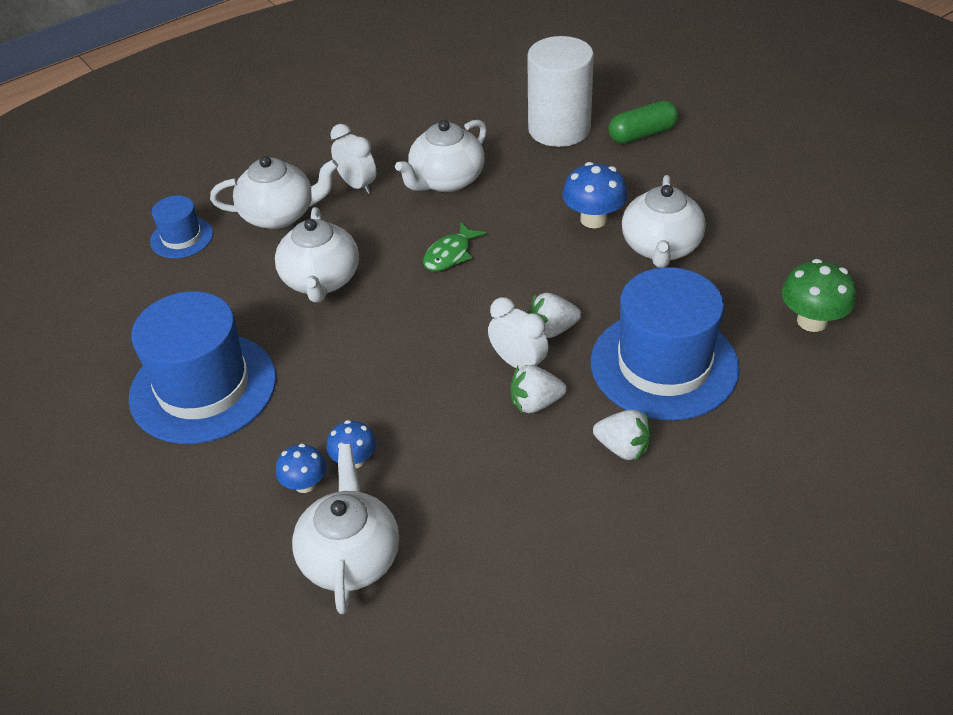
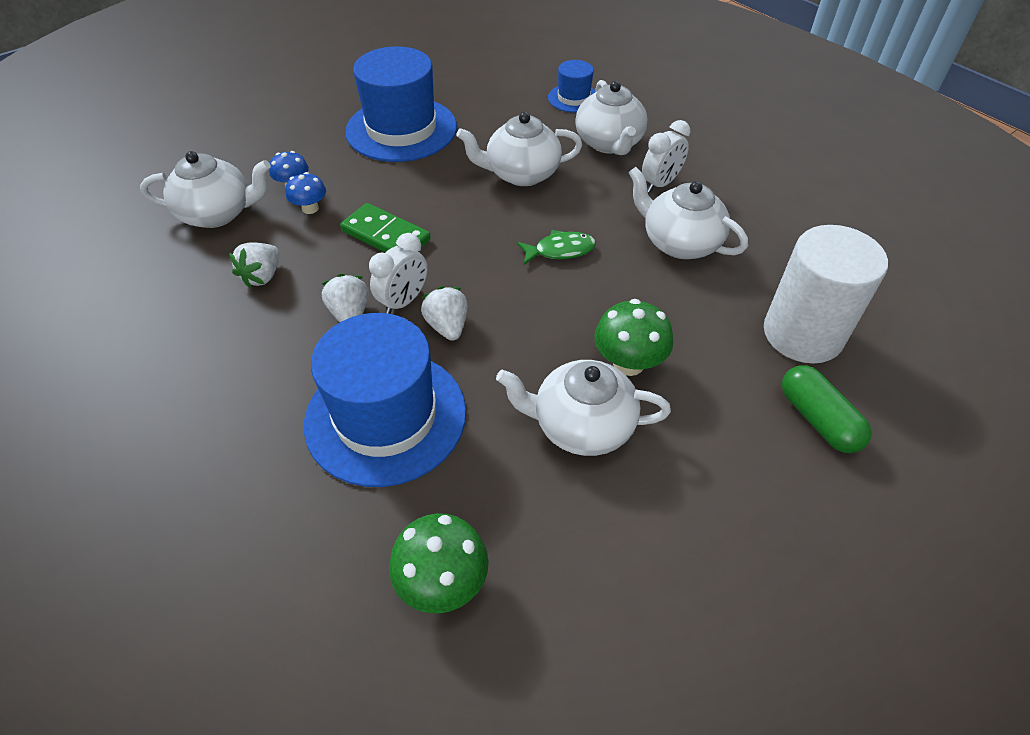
camera: 85 degrees right, 5 degrees up
green fish [423,222,486,271] -> green fish turned 135 degrees clockwise [517,230,596,265]
blue mushroom [563,162,628,228] -> green mushroom [594,299,673,376]
white strawberry [593,410,652,461] -> white strawberry moved to [229,242,279,288]
none -> green domino [340,203,431,252]

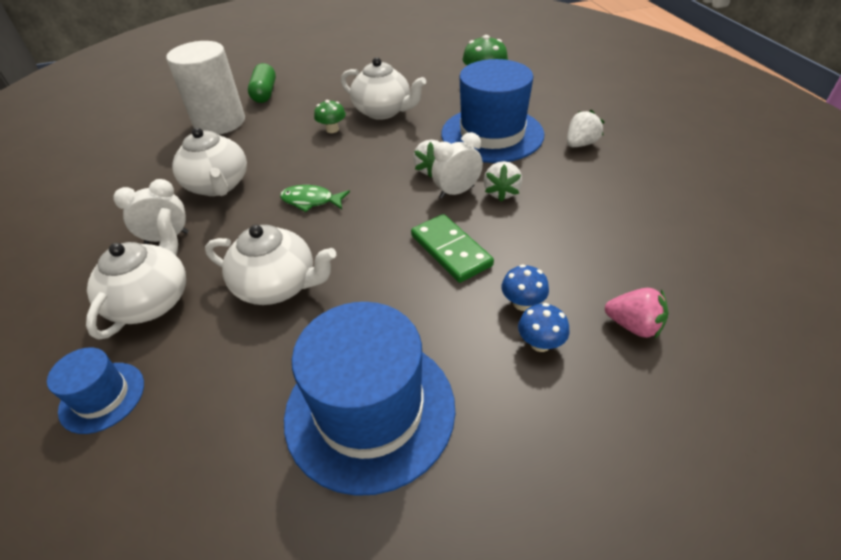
camera: 155 degrees left, 5 degrees down
white teapot [140,151,271,228] -> pink strawberry [605,288,668,338]
white strawberry [229,242,279,288] -> white strawberry moved to [567,110,604,147]
green mushroom [594,299,673,376] -> green mushroom [314,100,346,133], size x0.63

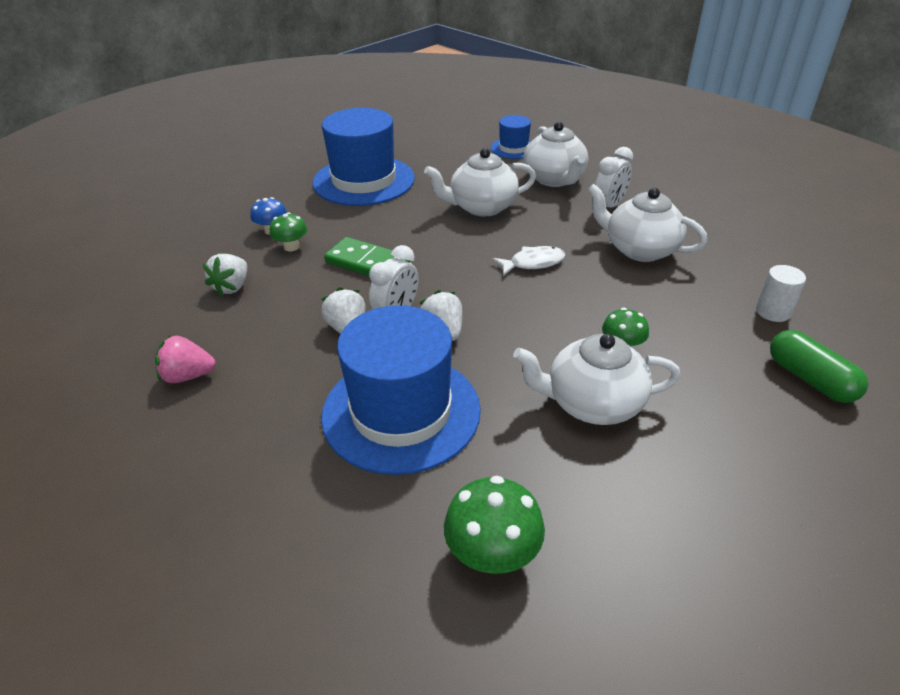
camera: 150 degrees right, 5 degrees down
white cylinder [166,41,245,135] -> white cylinder [756,265,806,322], size x0.46
green fish [280,185,350,212] -> white fish [492,246,565,276]
blue mushroom [501,264,549,311] -> green mushroom [270,212,307,251]
white strawberry [567,110,604,147] -> white strawberry moved to [203,254,247,296]
pink strawberry [605,288,668,338] -> pink strawberry moved to [155,336,216,383]

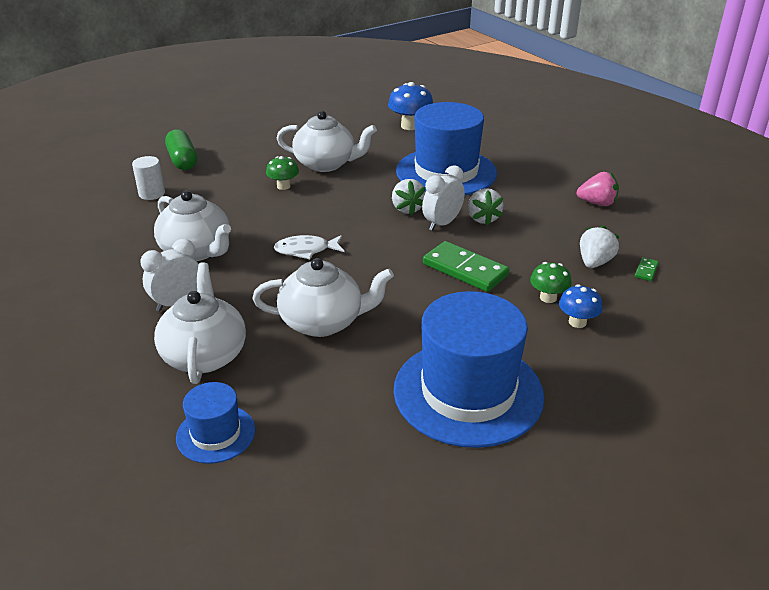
camera: 170 degrees left, 5 degrees down
green mushroom [444,476,545,574] -> blue mushroom [388,82,433,130]
none -> green domino [635,257,659,281]

